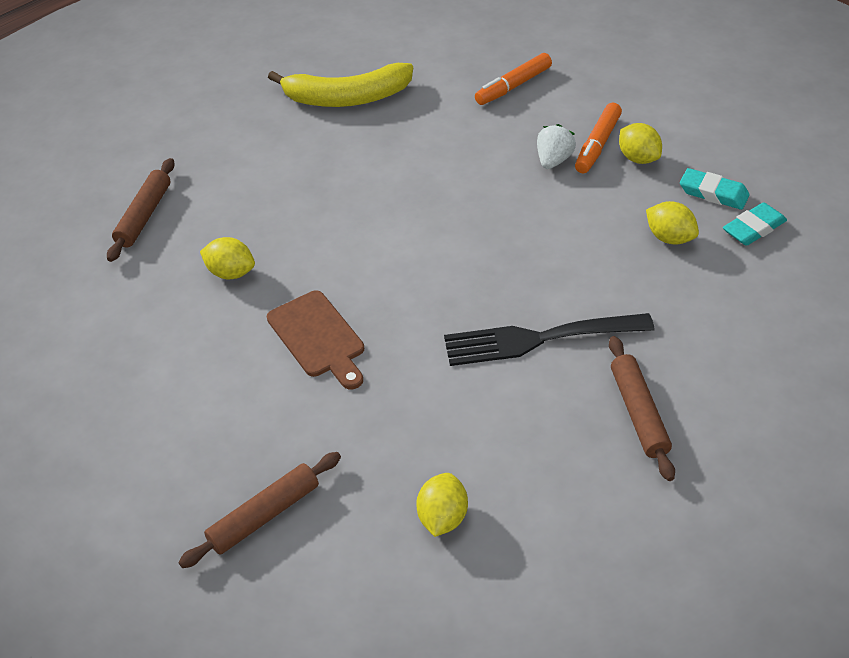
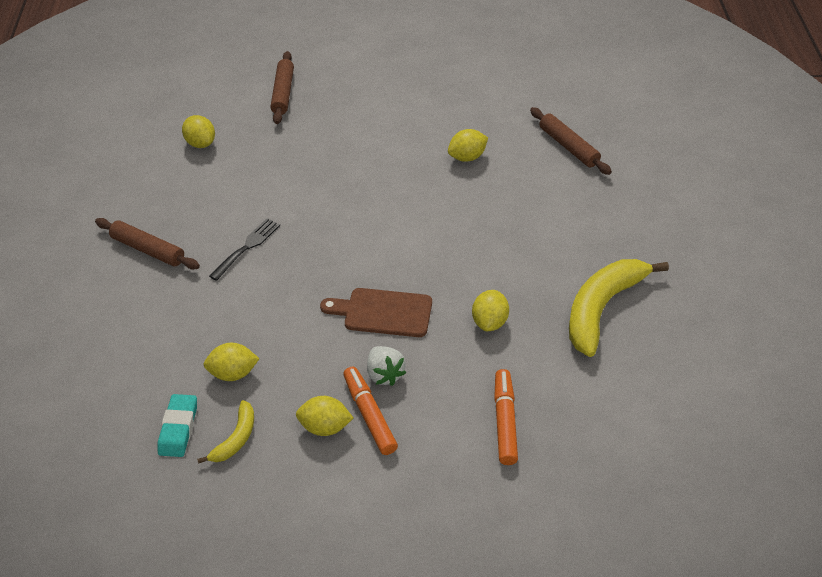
camera: 130 degrees right, 0 degrees up
brown cutting board [267,291,364,390] -> brown cutting board moved to [320,288,432,337]
black fork [444,313,654,366] -> black fork [209,218,280,281], size x0.59
turquoise eraser [680,168,750,210] -> yellow banana [197,400,254,464]
none -> yellow lemon [472,290,509,331]

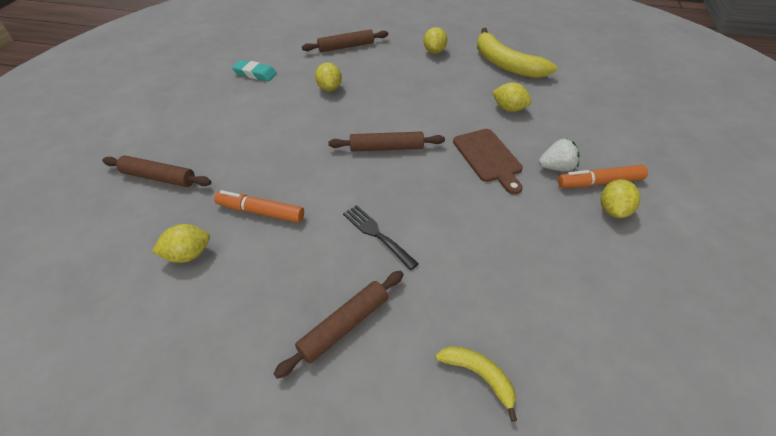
camera: 75 degrees left, 0 degrees up
turquoise eraser [158,394,197,457] -> turquoise eraser moved to [232,60,277,81]
yellow banana [197,400,254,464] -> yellow banana moved to [435,346,517,422]
yellow lemon [203,343,260,381] -> yellow lemon moved to [423,27,448,54]
brown cutting board [320,288,432,337] -> brown cutting board turned 45 degrees counterclockwise [453,129,523,195]
orange marker [494,369,518,465] -> orange marker moved to [214,190,304,223]
none -> brown rolling pin [328,132,445,152]

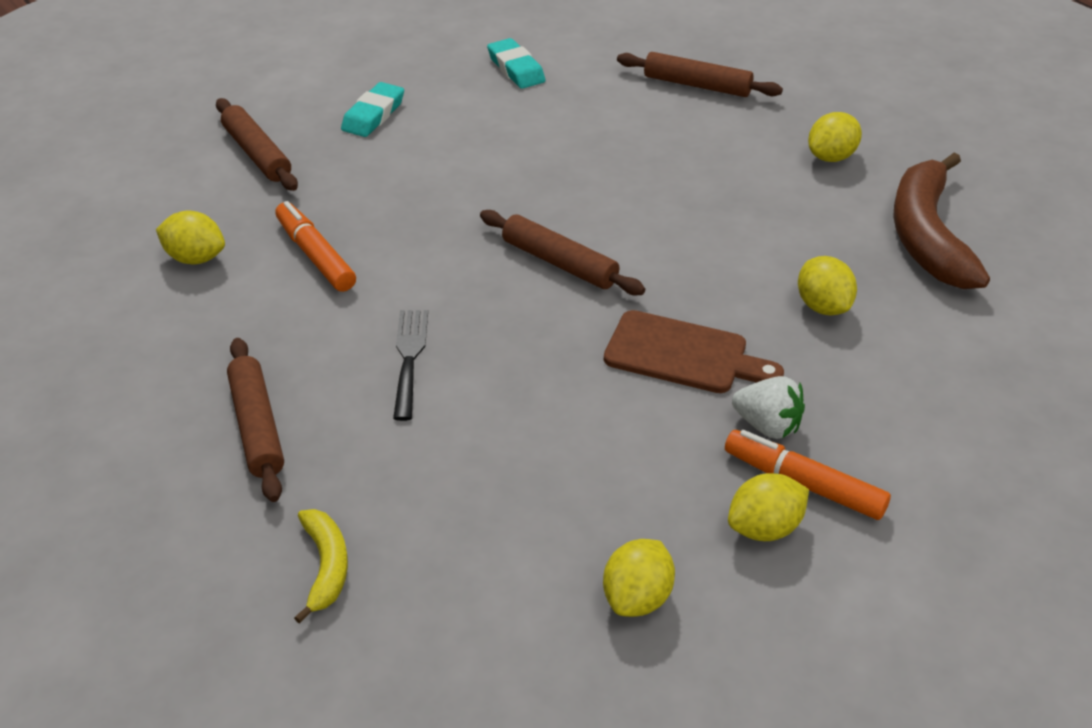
camera: 40 degrees right, 5 degrees down
brown rolling pin [273,271,404,379] -> brown rolling pin turned 75 degrees clockwise [227,338,284,502]
yellow lemon [315,62,342,91] -> yellow lemon moved to [603,539,675,617]
brown cutting board [453,129,523,195] -> brown cutting board turned 90 degrees counterclockwise [604,310,784,393]
yellow banana [477,28,557,78] -> brown banana [893,153,990,289]
none -> turquoise eraser [341,82,404,137]

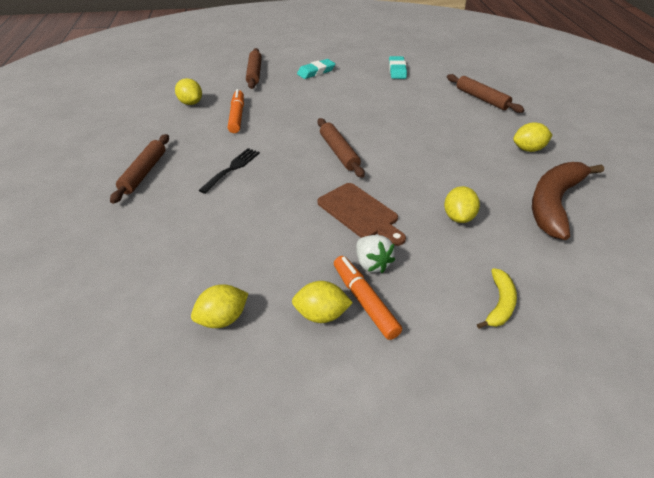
camera: 30 degrees right, 0 degrees up
yellow banana [294,509,348,624] -> yellow banana moved to [477,268,517,329]

